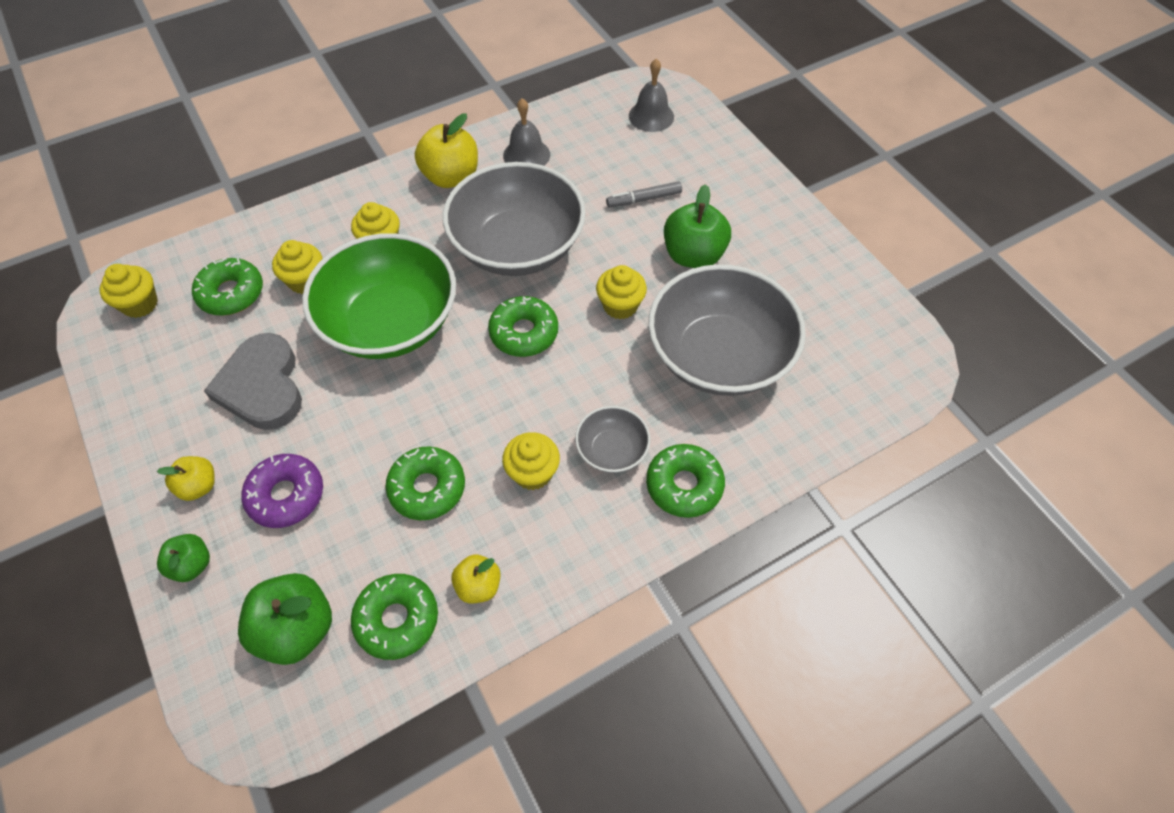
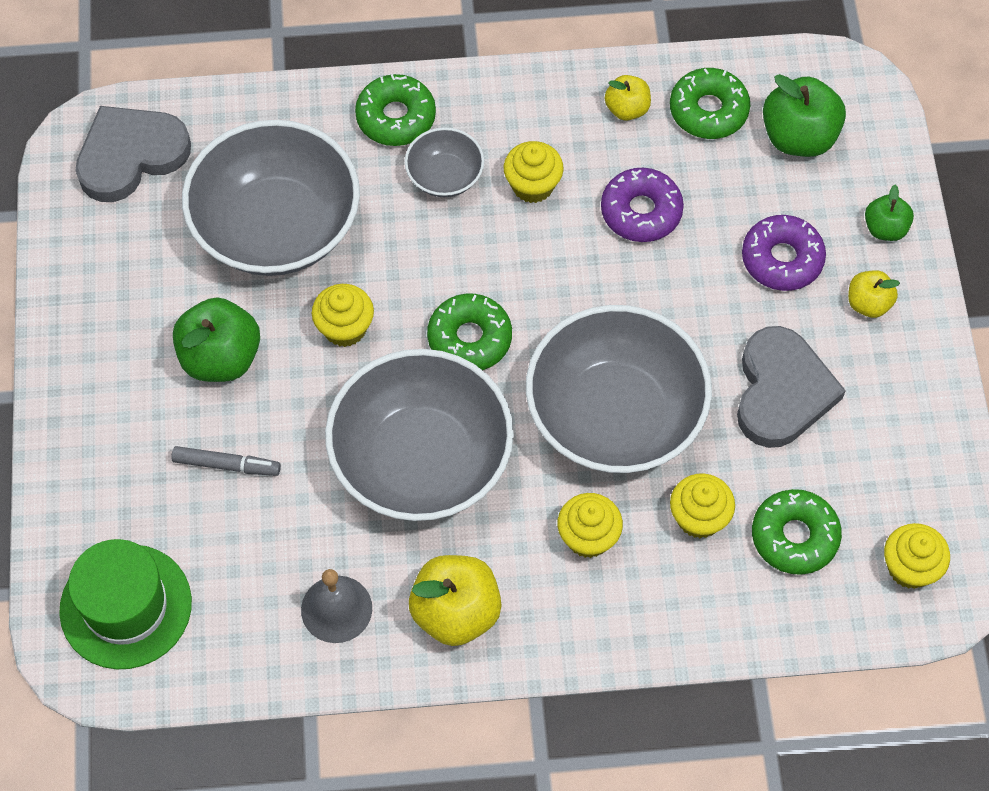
camera: 155 degrees left, 5 degrees up
green bowl [302,233,456,359] -> grey bowl [526,305,712,473]
green donut [385,447,465,520] -> purple donut [601,168,684,242]
grey bell [629,59,674,132] -> green hat [59,539,192,669]
none -> grey heart [75,106,191,202]

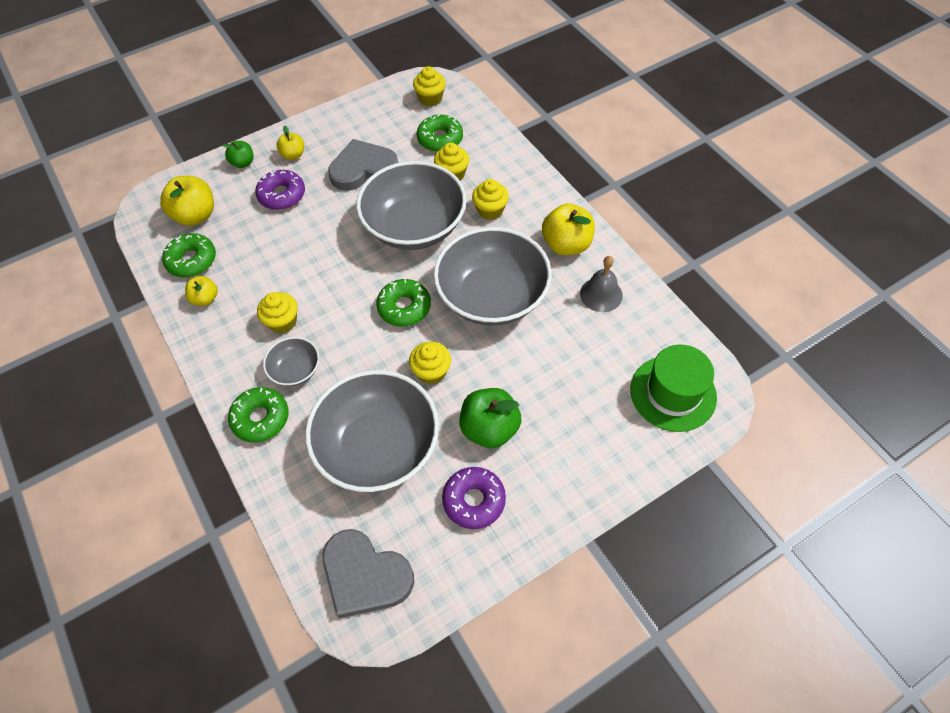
camera: 115 degrees left, 5 degrees down
grey marker [171,446,281,476] -> none
purple donut [601,168,684,242] -> purple donut moved to [442,467,506,529]
green apple [763,74,846,157] -> yellow apple [160,176,214,226]

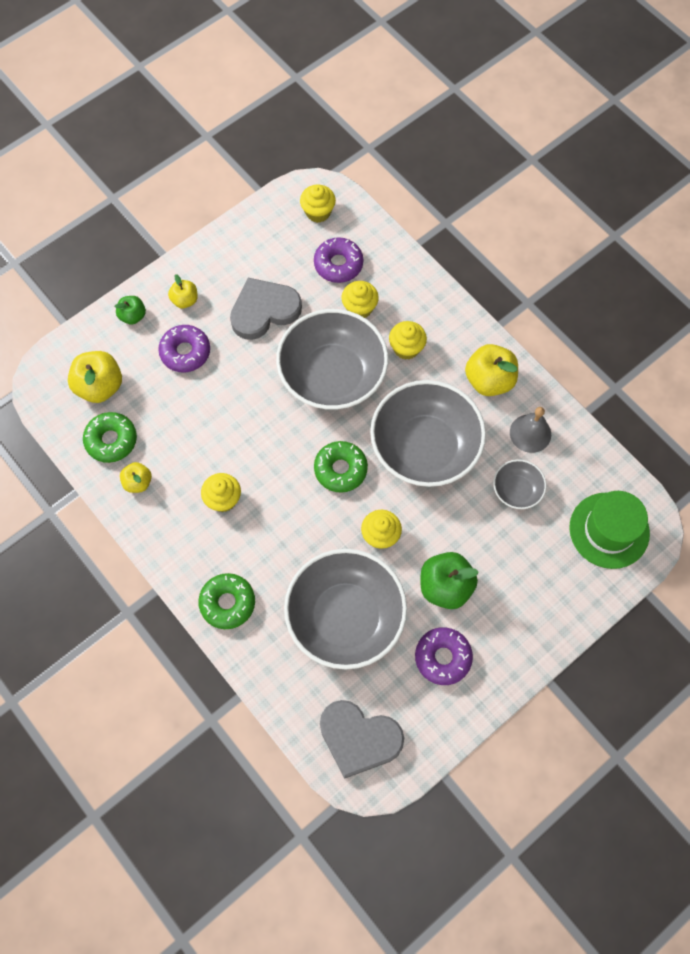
camera: 10 degrees left, 10 degrees up
grey bowl [263,337,319,386] -> grey bowl moved to [493,459,546,509]
green donut [417,114,463,152] -> purple donut [314,237,363,283]

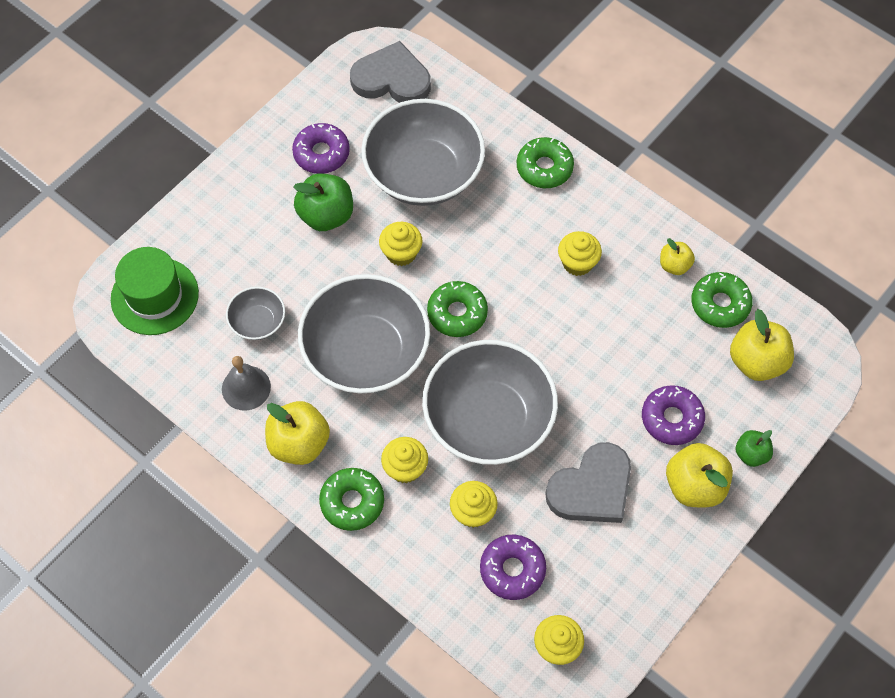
camera: 170 degrees right, 5 degrees down
yellow apple [168,274,198,308] -> yellow apple [666,443,733,507], size x1.74
none -> green donut [319,468,384,531]

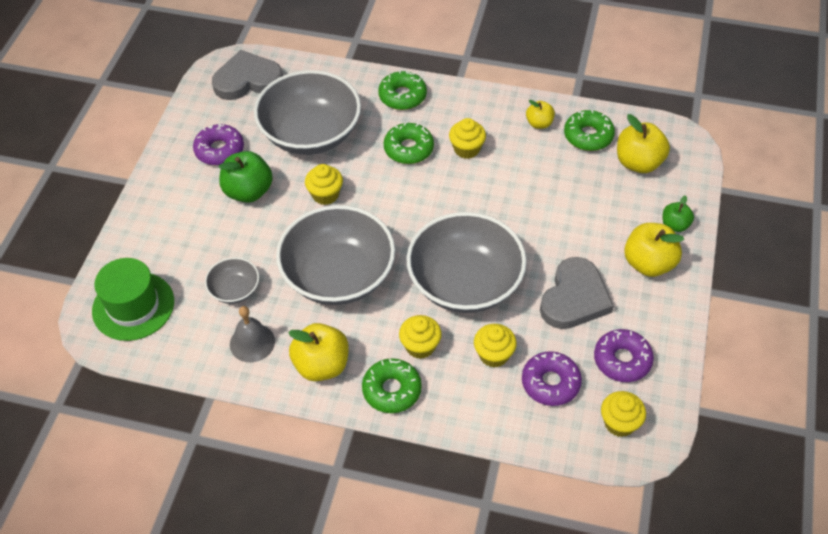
camera: 25 degrees left, 10 degrees down
green donut [427,281,488,337] -> green donut moved to [384,123,434,164]
purple donut [642,385,705,445] -> purple donut moved to [594,329,654,382]

